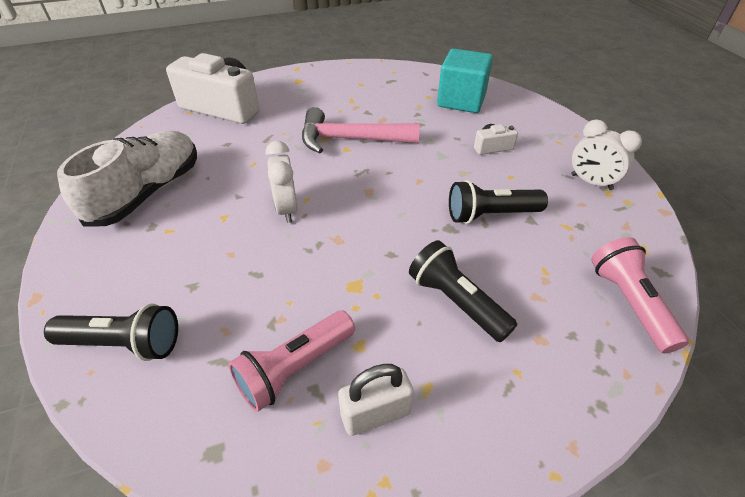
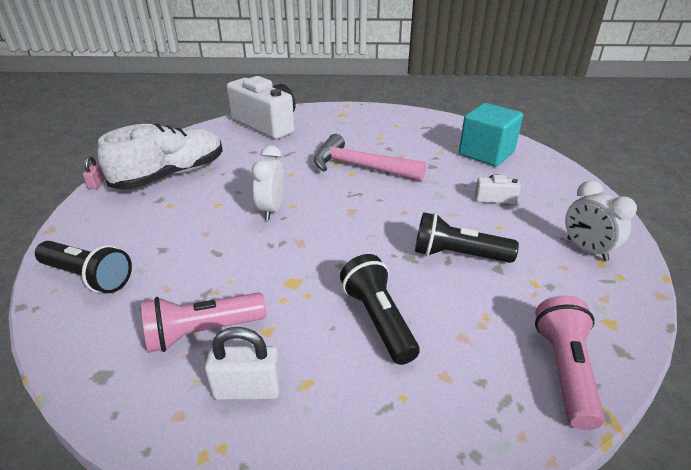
camera: 20 degrees right, 10 degrees down
none -> pink padlock [83,156,105,189]

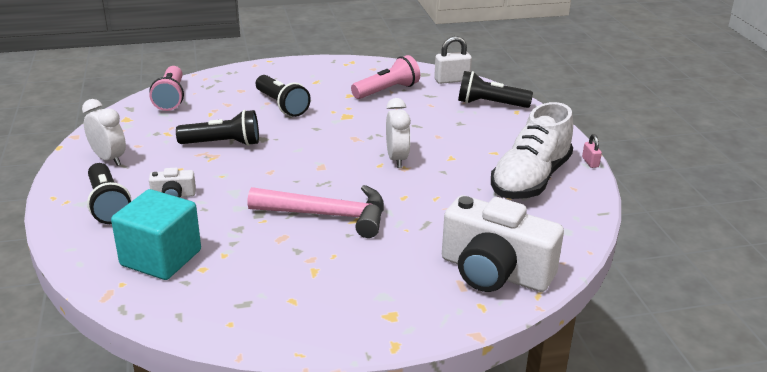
camera: 165 degrees right, 5 degrees down
white padlock [205,327,281,400] -> white padlock moved to [434,36,472,84]
none -> black flashlight [87,163,131,224]

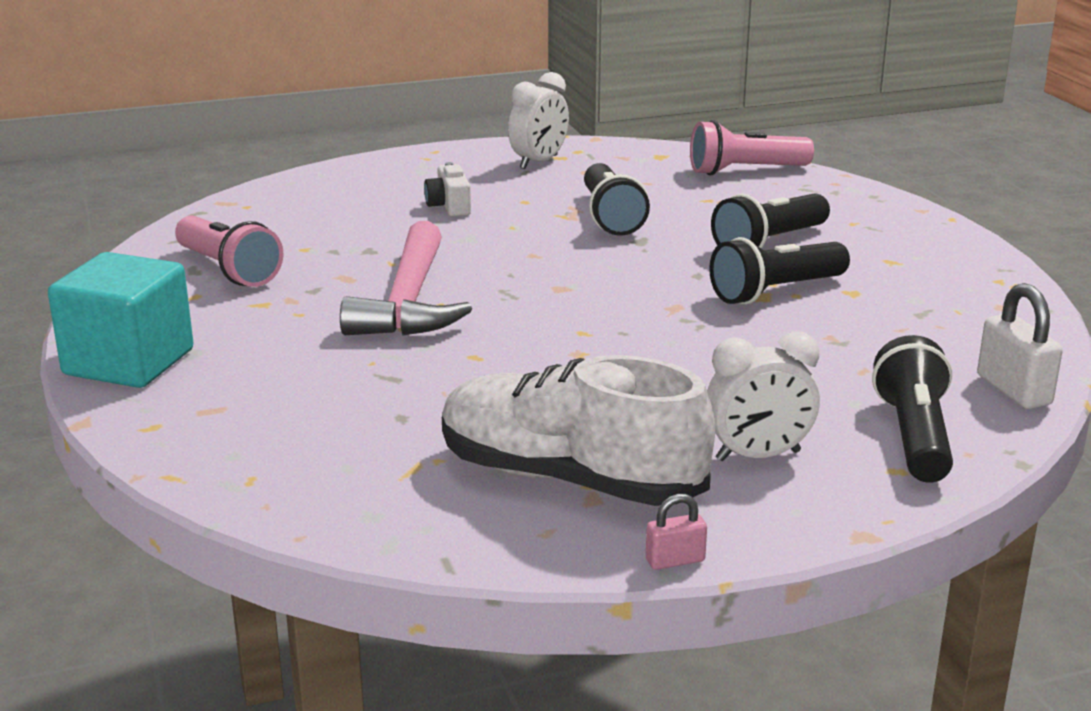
camera: 85 degrees right, 5 degrees down
black flashlight [87,163,131,224] -> black flashlight moved to [709,237,850,305]
turquoise cube [111,189,201,280] -> turquoise cube moved to [48,252,194,388]
pink flashlight [351,55,420,99] -> pink flashlight moved to [175,215,283,287]
white clock [386,98,411,168] -> white clock moved to [707,331,820,461]
white camera [442,195,564,292] -> none

